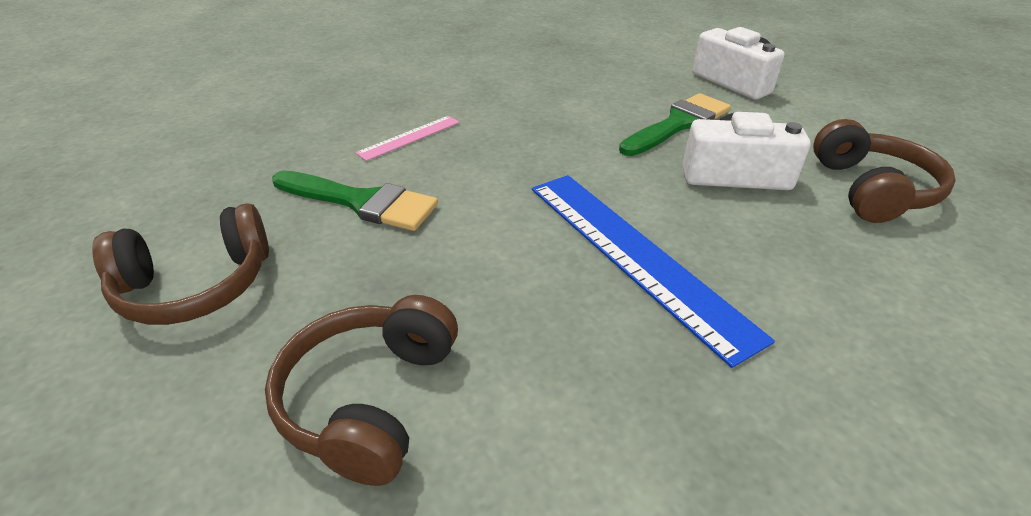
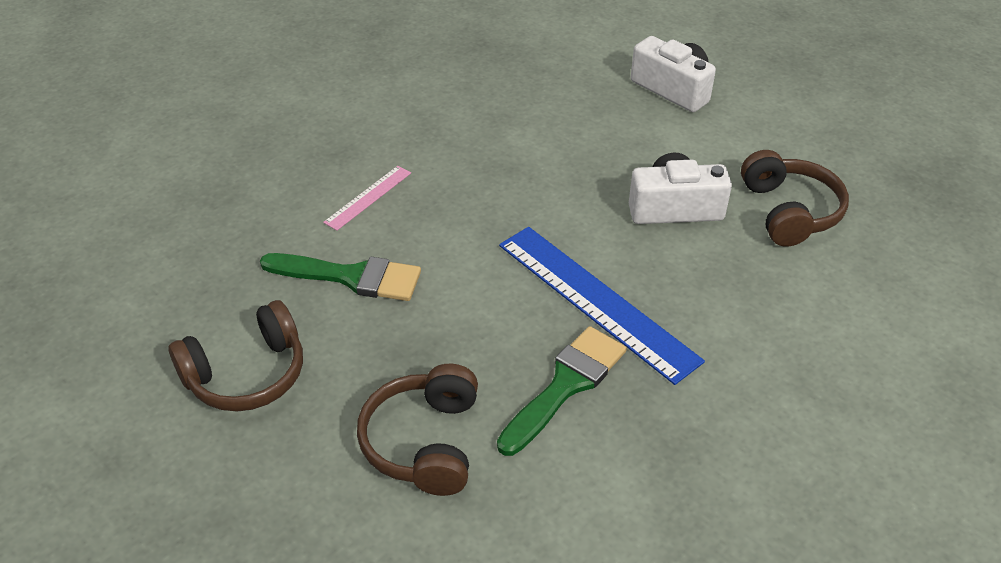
camera: 10 degrees left, 5 degrees up
green brush [619,93,731,156] -> green brush moved to [497,326,627,456]

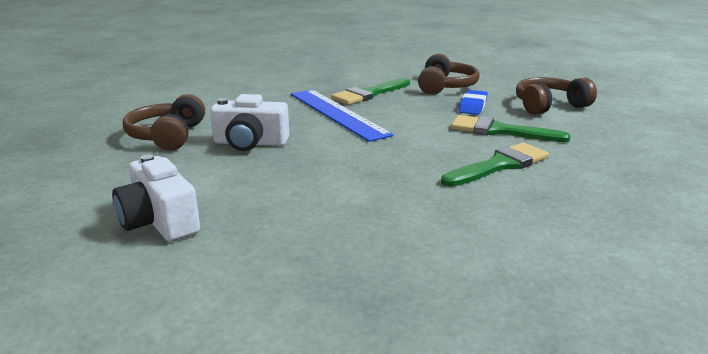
camera: 170 degrees left, 20 degrees down
pink ruler [323,166,411,231] -> green brush [441,143,549,187]
none -> blue eraser [459,90,488,115]

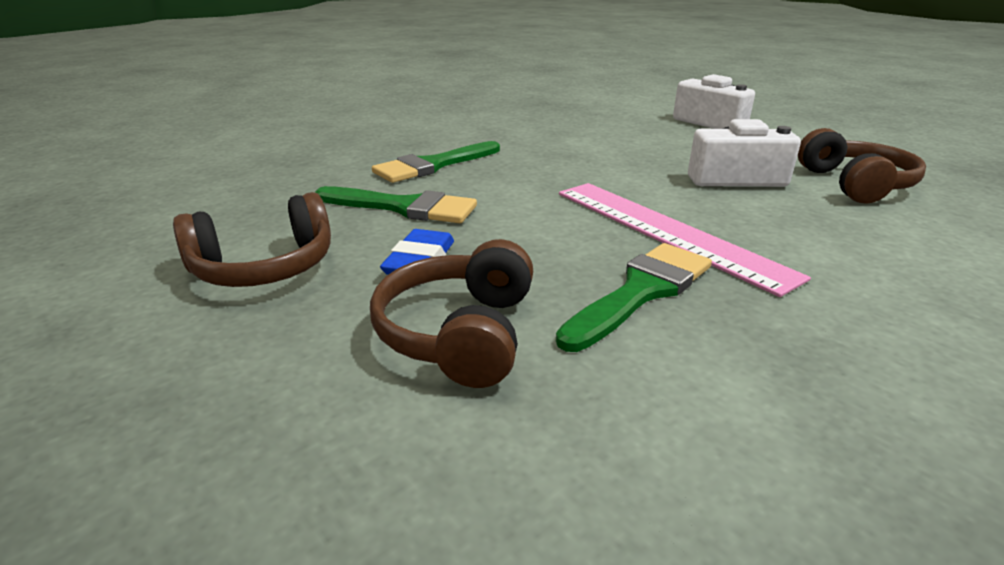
camera: 175 degrees right, 5 degrees up
blue ruler [291,90,393,142] -> pink ruler [559,183,811,297]

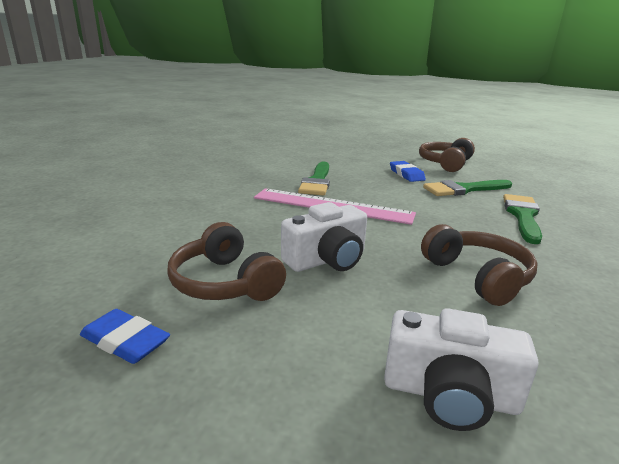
camera: 145 degrees right, 5 degrees down
brown headphones [370,239,533,388] -> brown headphones moved to [421,224,538,306]
none -> blue eraser [80,309,170,364]

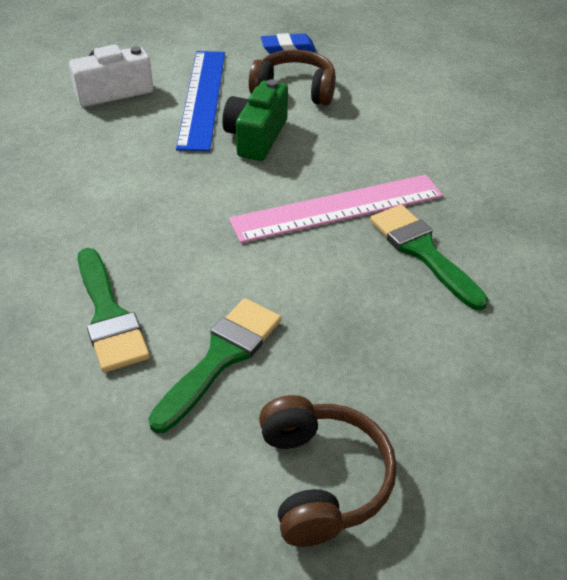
camera: 140 degrees right, 20 degrees up
white camera [281,202,367,272] -> green camera [222,79,288,161]
blue eraser [390,161,426,182] -> none
brown headphones [421,224,538,306] -> none
none -> blue ruler [176,51,225,151]

